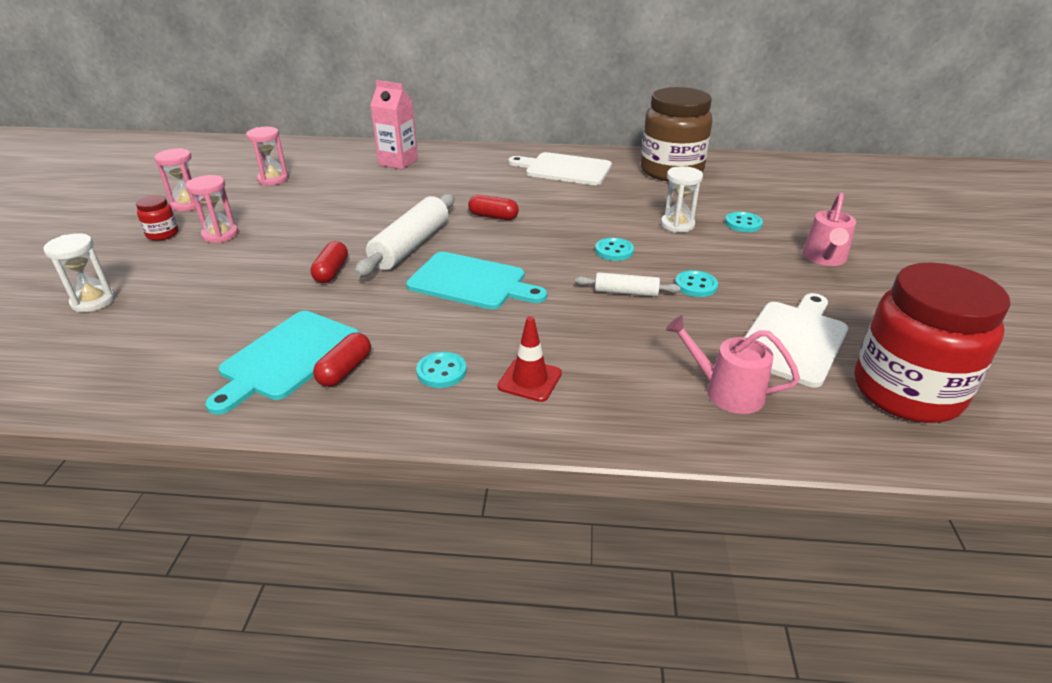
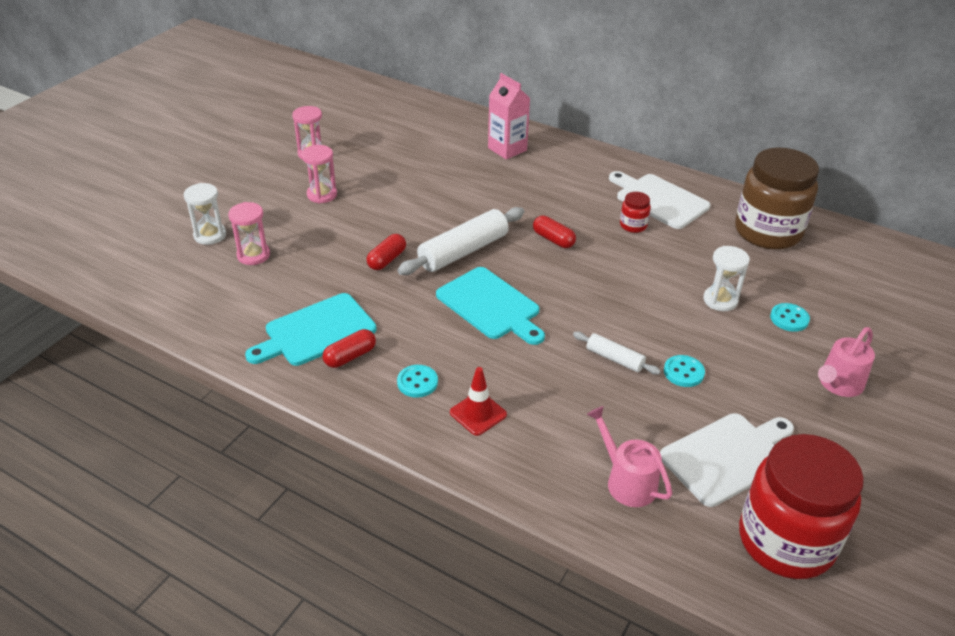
camera: 25 degrees right, 5 degrees up
red jar [136,195,178,241] -> red jar moved to [620,192,651,233]
pink hourglass [246,127,289,185] -> pink hourglass moved to [228,202,270,265]
turquoise button [595,238,634,261] -> none

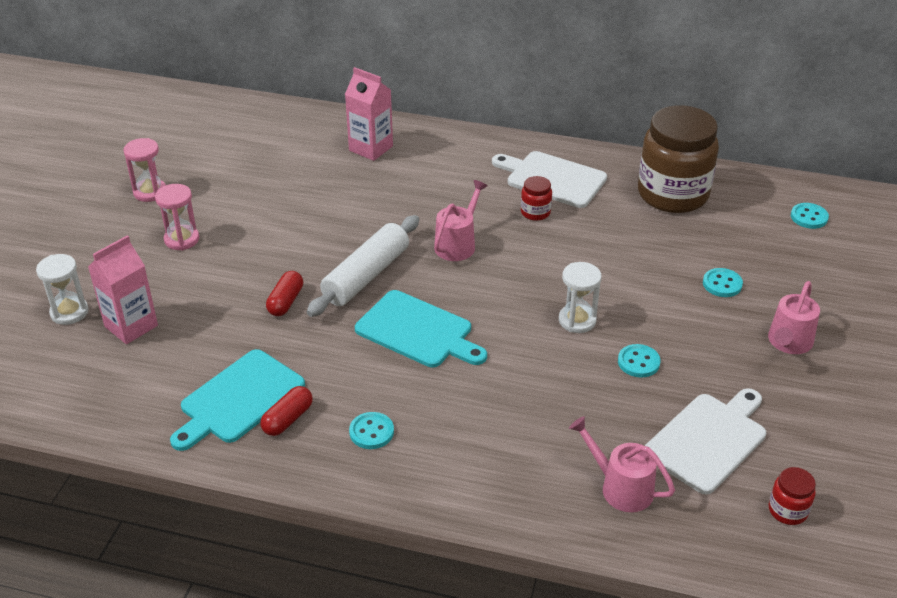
camera: 15 degrees left, 0 degrees up
pink hourglass [228,202,270,265] -> pink carton [88,235,158,344]
red traffic cone [450,367,507,436] -> none
red capsule [533,216,576,248] -> pink watering can [434,180,488,261]
white rolling pin [573,332,661,375] -> none
white hourglass [703,246,750,311] -> white hourglass moved to [559,262,602,333]
red jar [739,434,864,579] -> red jar [769,467,816,525], size x0.41
none -> turquoise button [791,203,829,229]

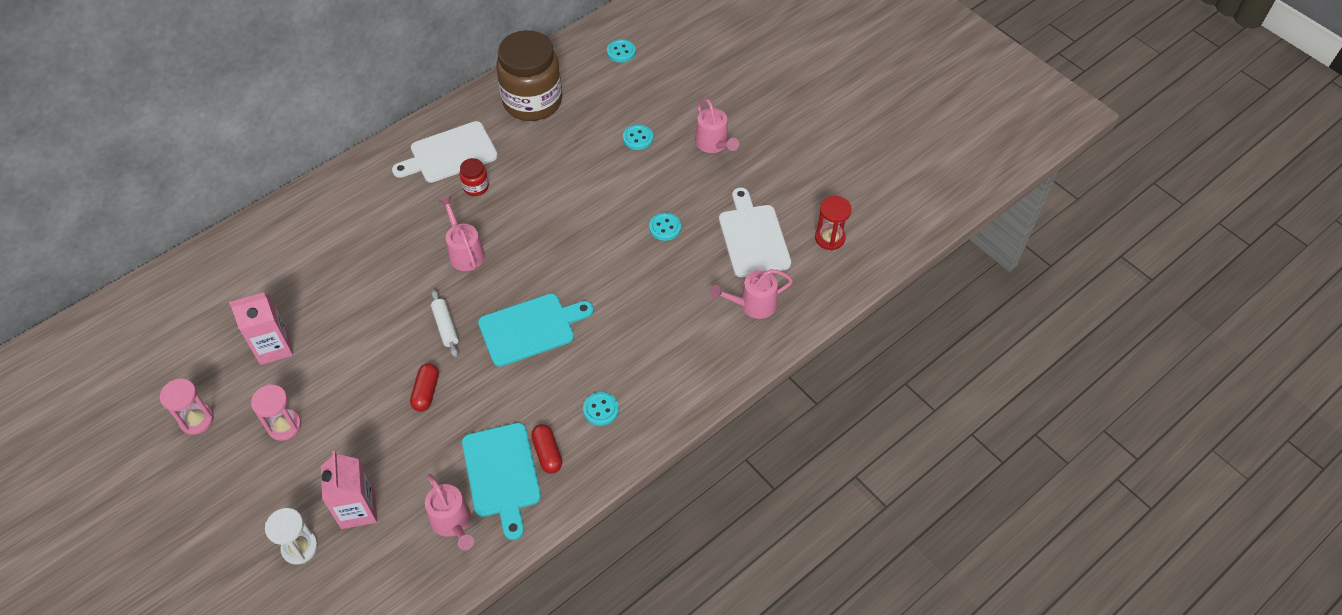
camera: 55 degrees left, 15 degrees up
red capsule [266,271,303,316] -> red capsule turned 45 degrees clockwise [410,363,439,412]
white rolling pin [307,215,419,317] -> white rolling pin [431,289,459,357], size x0.53
pink carton [345,67,393,161] -> pink carton moved to [229,292,293,365]
white hourglass [559,262,602,333] -> none
red jar [769,467,816,525] -> red hourglass [815,196,852,251]
none -> pink watering can [425,474,474,550]

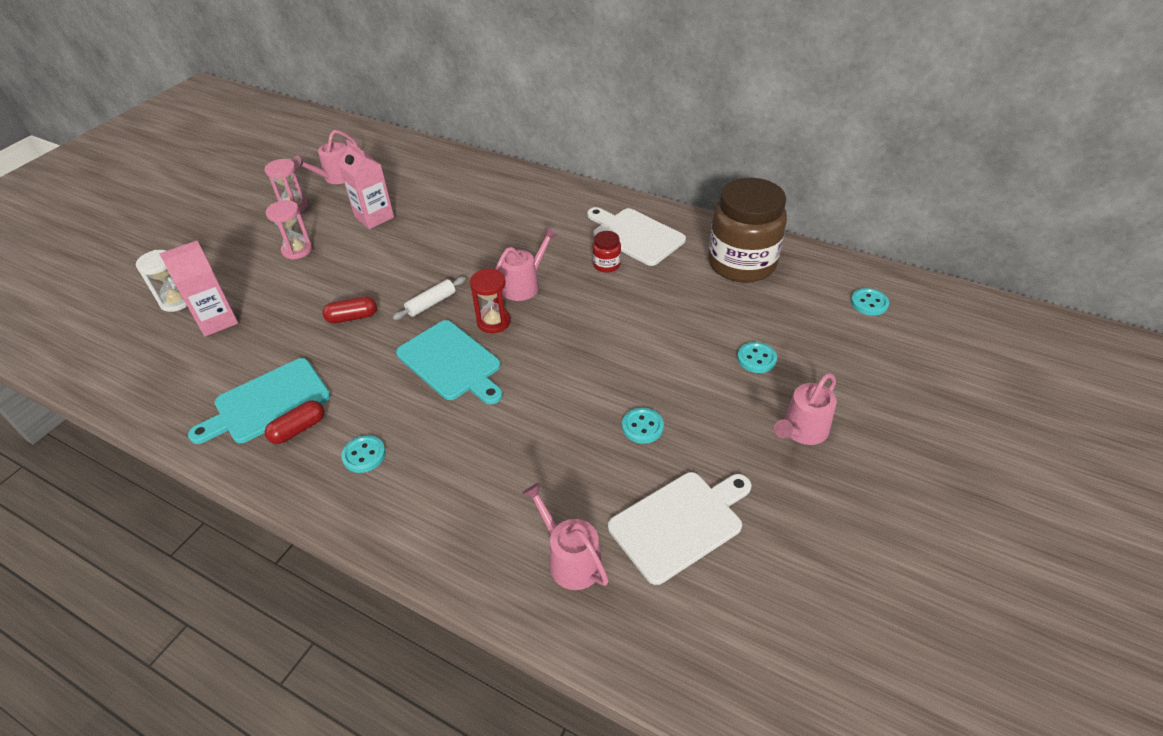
camera: 70 degrees right, 10 degrees down
pink watering can [425,474,474,550] -> pink watering can moved to [293,130,358,184]
red hourglass [815,196,852,251] -> red hourglass moved to [470,268,511,333]

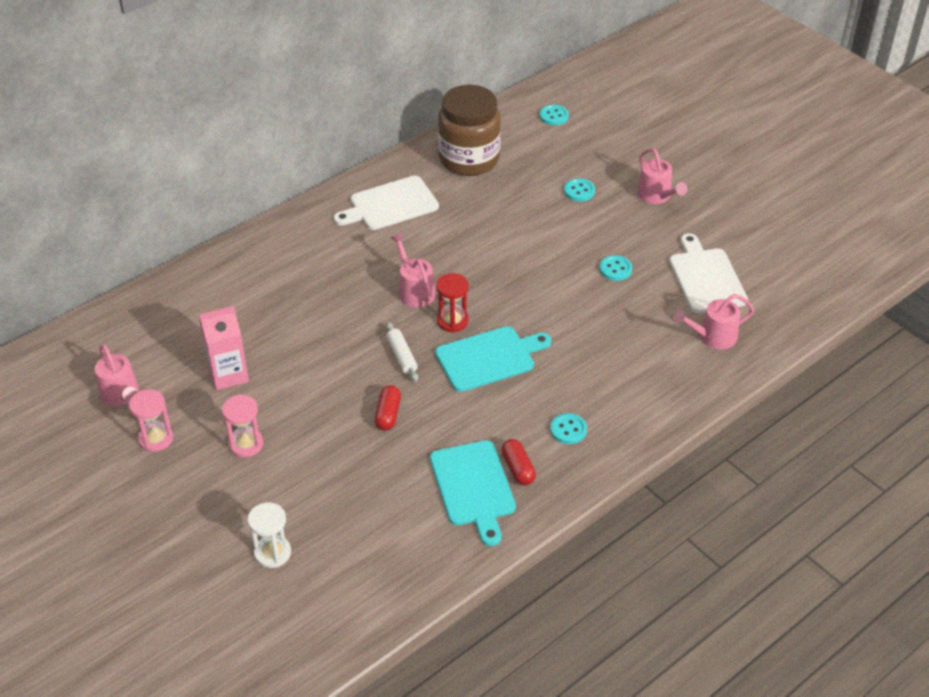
camera: 70 degrees left, 0 degrees up
pink carton [159,240,238,336] -> none
red jar [592,231,621,273] -> none

